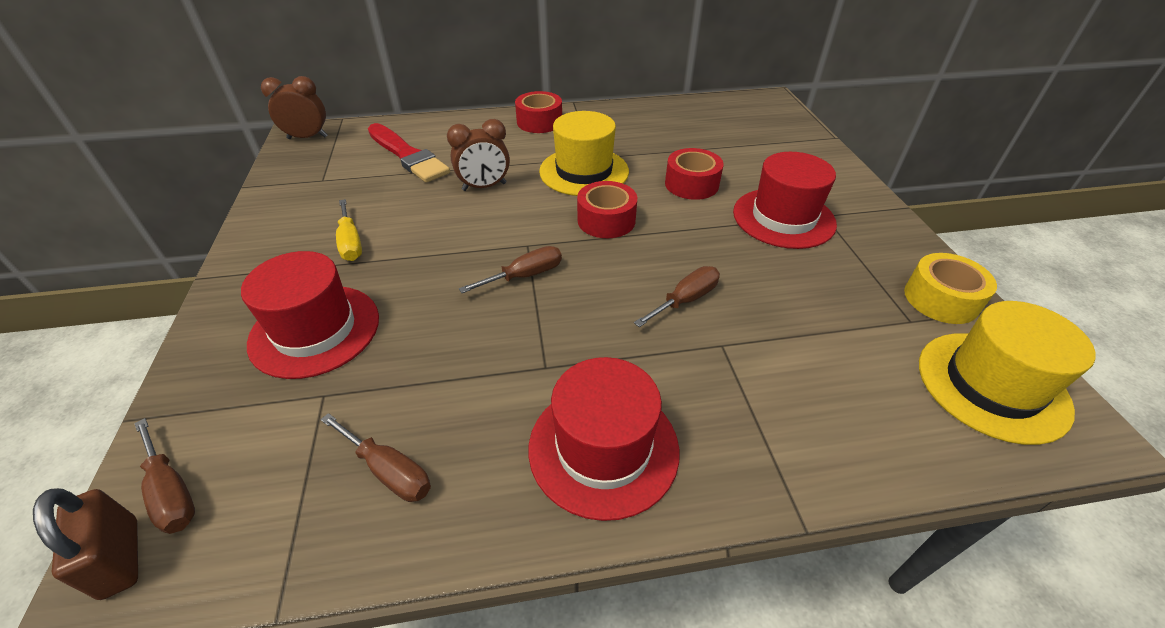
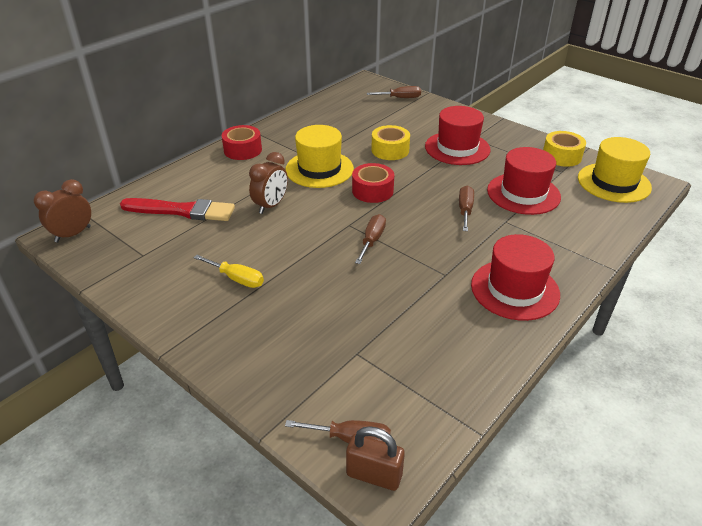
camera: 40 degrees left, 5 degrees down
red hat [241,251,379,379] -> red hat moved to [487,147,561,215]
brown screwdriver [321,413,431,502] -> brown screwdriver moved to [367,86,421,98]
red tape [665,148,724,200] -> yellow tape [371,125,410,160]

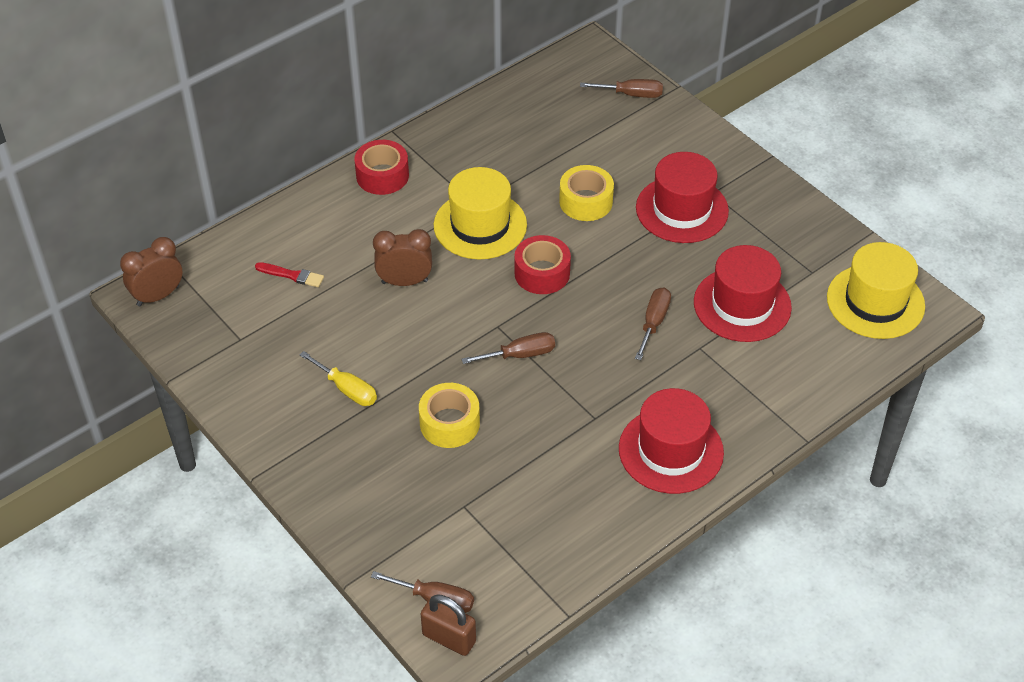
camera: 10 degrees right, 10 degrees up
red brush [120,198,235,221] -> red brush [255,262,324,287], size x0.48
brown clock [249,152,288,214] -> brown clock turned 135 degrees counterclockwise [373,229,432,286]
brown screwdriver [355,214,386,264] -> brown screwdriver turned 45 degrees clockwise [461,332,555,364]
yellow tape [543,131,586,167] -> yellow tape moved to [419,383,480,448]

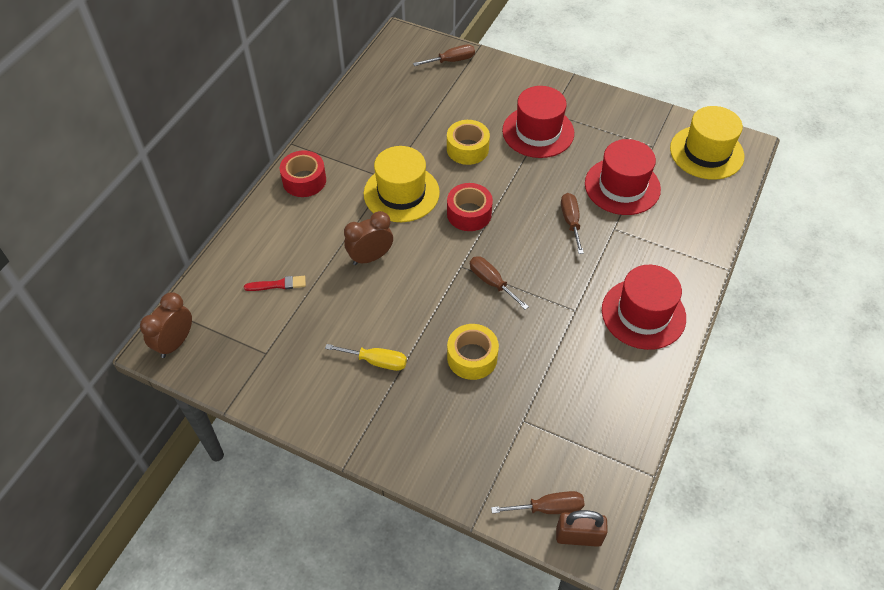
camera: 25 degrees left, 5 degrees up
brown screwdriver [461,332,555,364] -> brown screwdriver turned 90 degrees counterclockwise [470,256,529,310]

